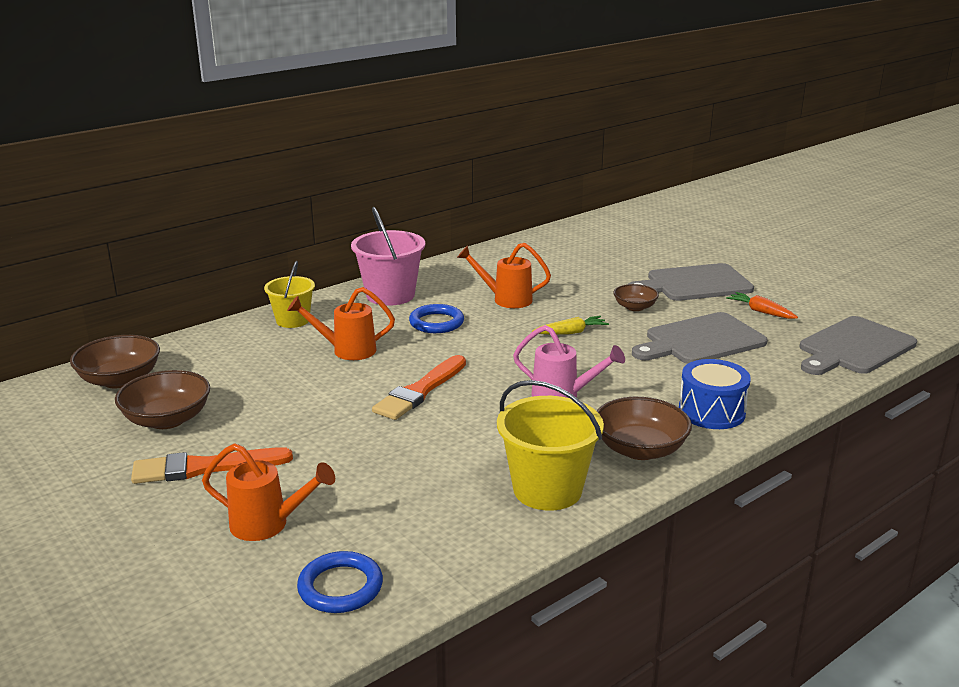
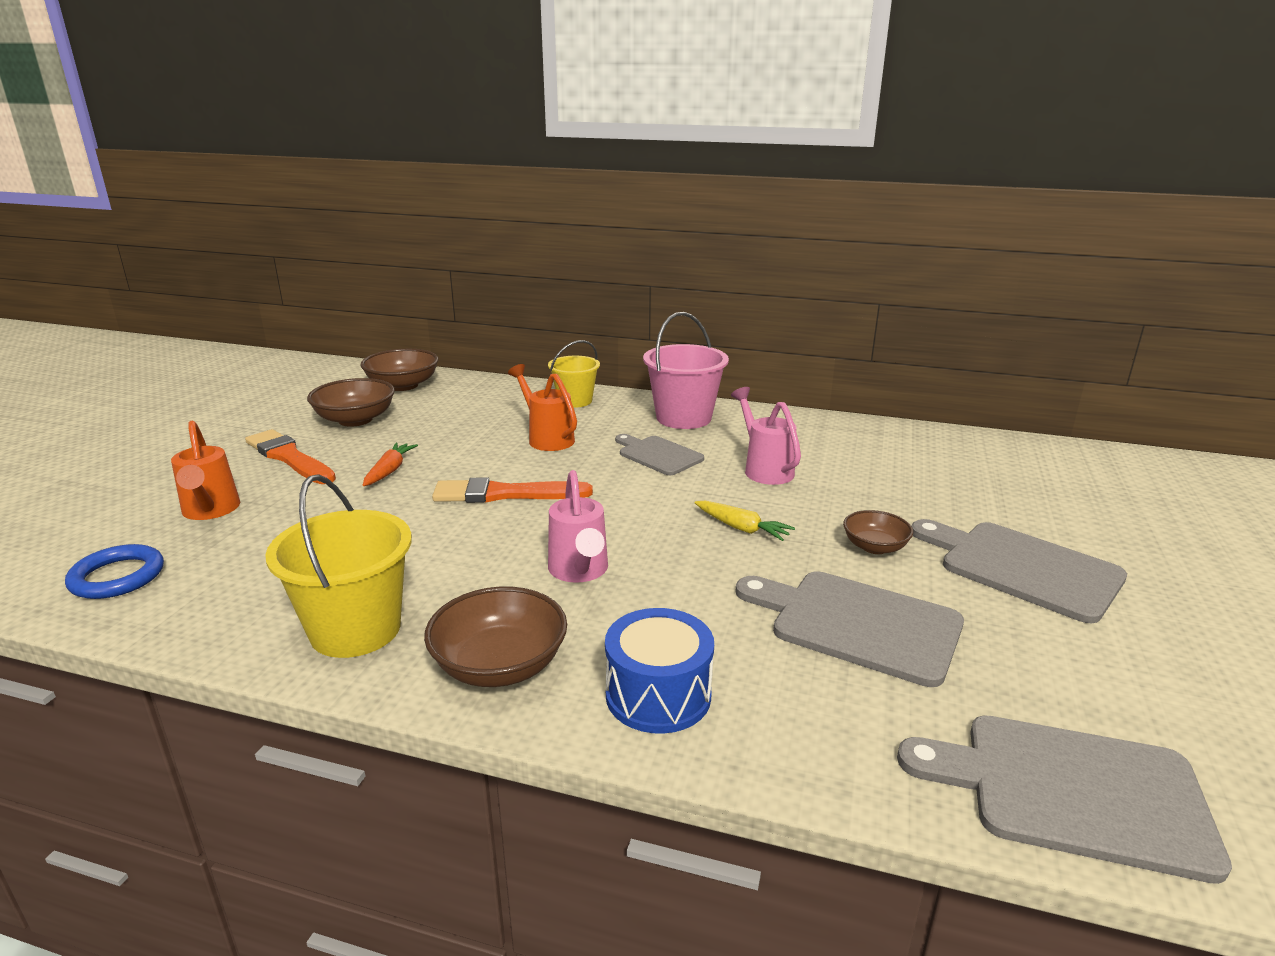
camera: 55 degrees right, 0 degrees up
blue ring [409,304,464,333] -> grey cutting board [615,434,704,475]
orange watering can [457,243,551,308] -> pink watering can [731,387,801,485]
orange carrot [726,292,798,319] -> orange carrot moved to [363,443,418,486]

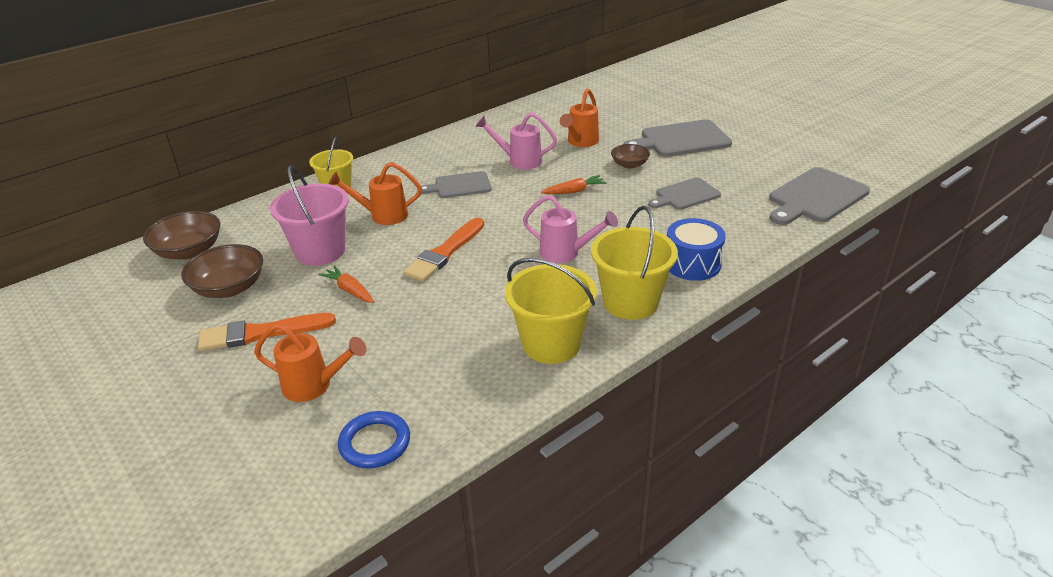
camera: 55 degrees left, 10 degrees up
brown bowl [424,587,567,687] -> yellow bucket [591,206,678,320]
pink bucket [643,312,729,429] -> pink bucket moved to [270,166,349,266]
yellow carrot [694,501,795,541] -> orange carrot [541,175,607,194]
grey cutting board [735,571,964,687] -> grey cutting board [648,178,721,210], size x0.63
none -> orange watering can [559,88,599,147]

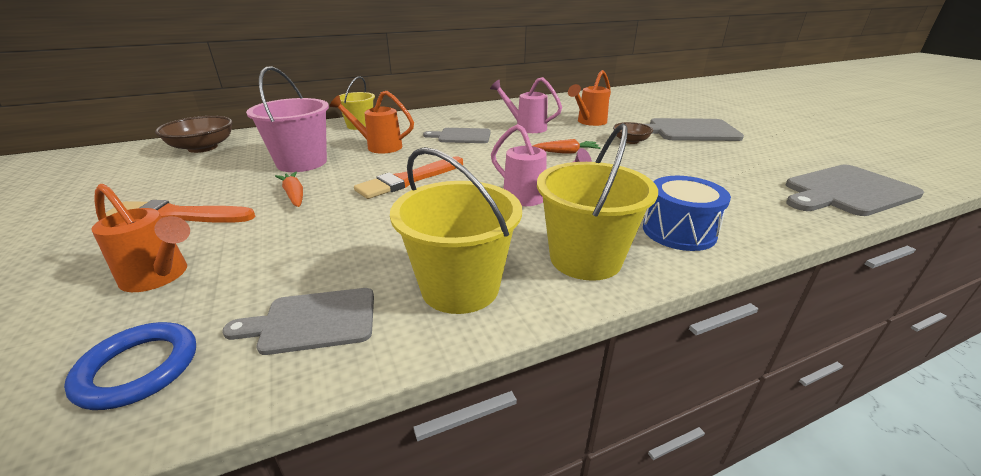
camera: 15 degrees right, 5 degrees down
brown bowl [181,244,263,298] -> none
grey cutting board [648,178,721,210] -> grey cutting board moved to [222,288,374,355]

